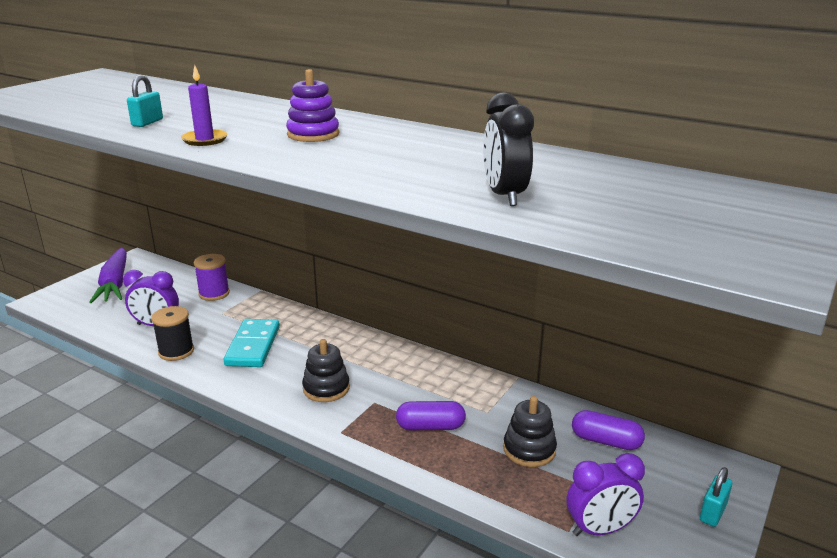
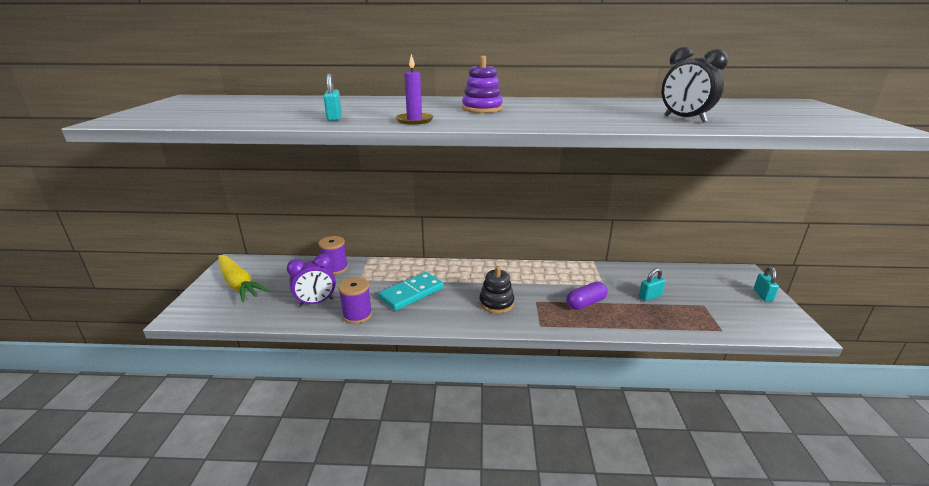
camera: 30 degrees left, 0 degrees up
purple carrot [89,248,127,303] -> yellow carrot [219,255,270,302]
black spool [151,306,194,361] -> purple spool [338,277,372,324]
turquoise domino [224,319,280,367] -> turquoise domino turned 75 degrees clockwise [378,272,444,311]
black stacking toy [503,396,557,467] -> turquoise padlock [639,268,665,301]
purple clock [567,453,645,536] -> none
purple capsule [572,410,645,450] -> none

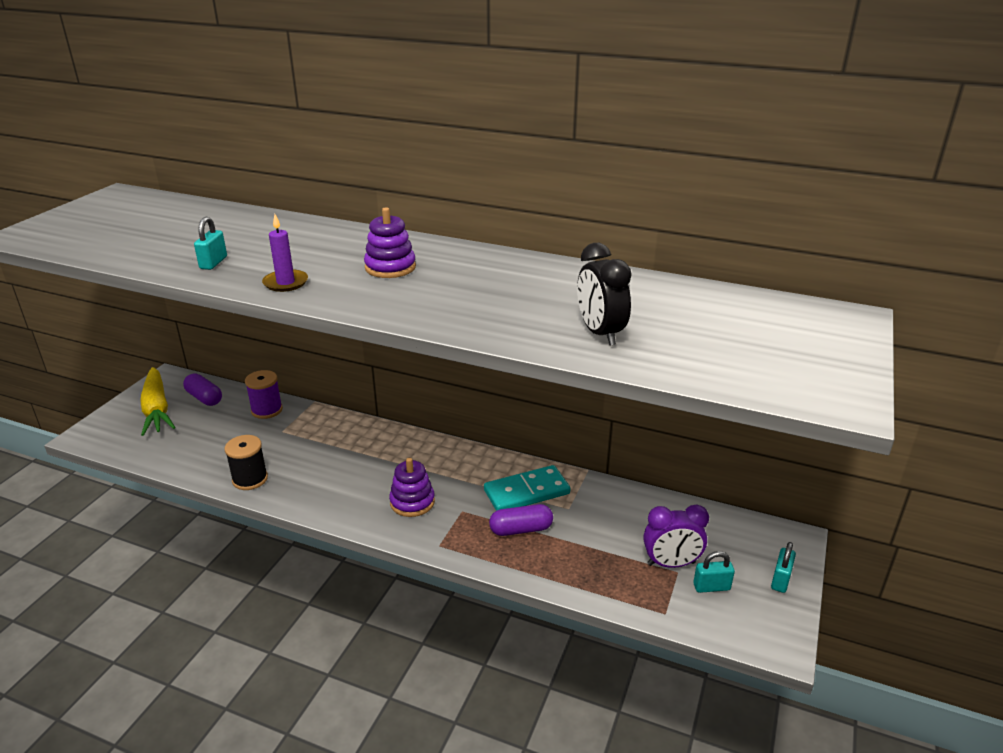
camera: 20 degrees right, 5 degrees up
purple clock [287,254,336,307] -> purple clock moved to [643,505,709,568]
purple spool [338,277,372,324] -> black spool [225,435,268,490]
turquoise domino [378,272,444,311] -> turquoise domino moved to [484,465,570,511]
black stacking toy [479,266,514,313] -> purple stacking toy [389,458,435,517]
turquoise padlock [639,268,665,301] -> turquoise padlock moved to [693,551,735,593]
none -> purple capsule [183,374,222,406]

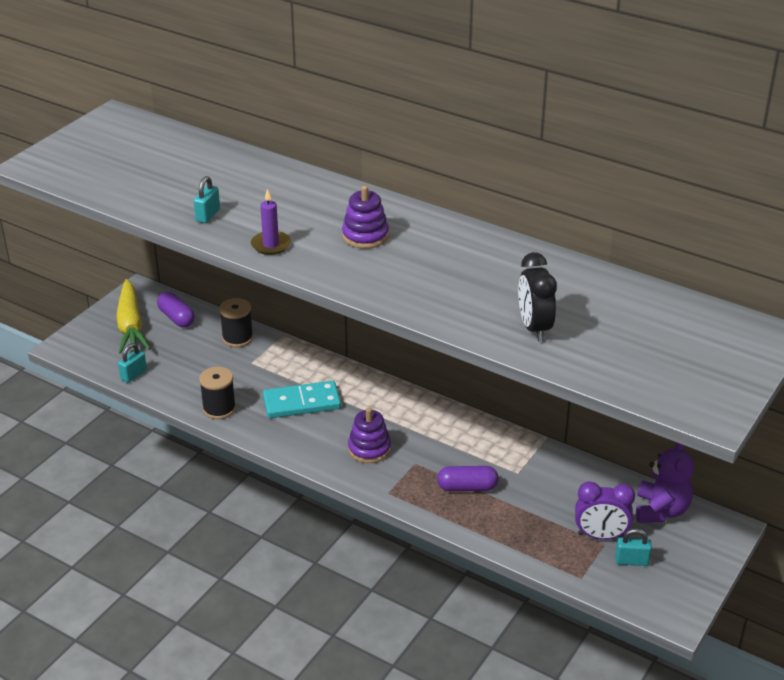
camera: 10 degrees right, 5 degrees up
purple spool [245,370,283,419] -> black spool [219,298,253,347]
turquoise domino [484,465,570,511] -> turquoise domino moved to [263,381,341,418]
turquoise padlock [771,542,796,593] -> turquoise padlock moved to [118,343,147,383]
none -> purple teddy bear [636,442,694,523]

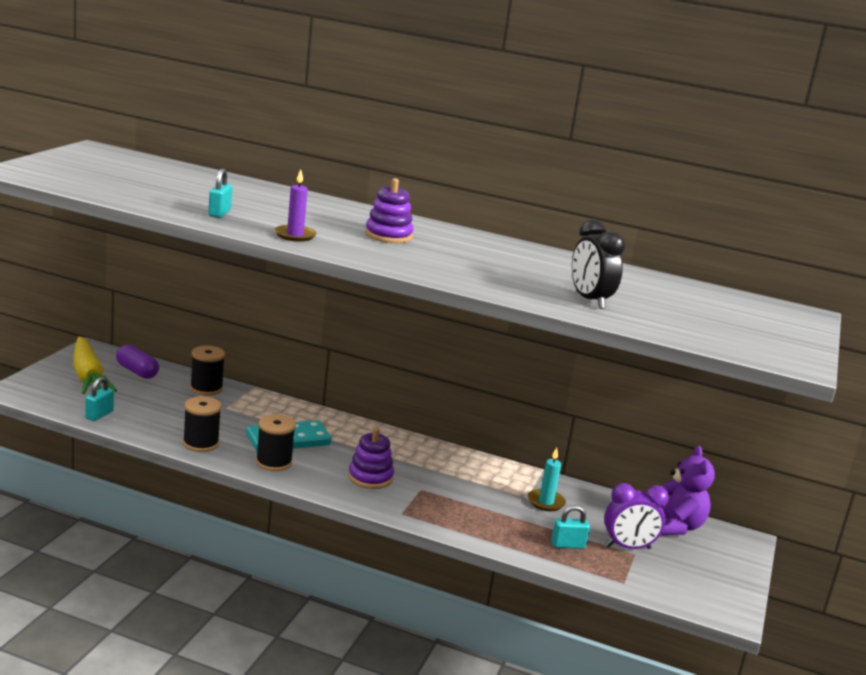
camera: 15 degrees left, 15 degrees down
purple capsule [437,466,499,491] -> none
turquoise padlock [615,528,652,566] -> turquoise padlock moved to [551,505,590,549]
none -> black spool [256,414,296,471]
none -> turquoise candle [528,448,566,511]

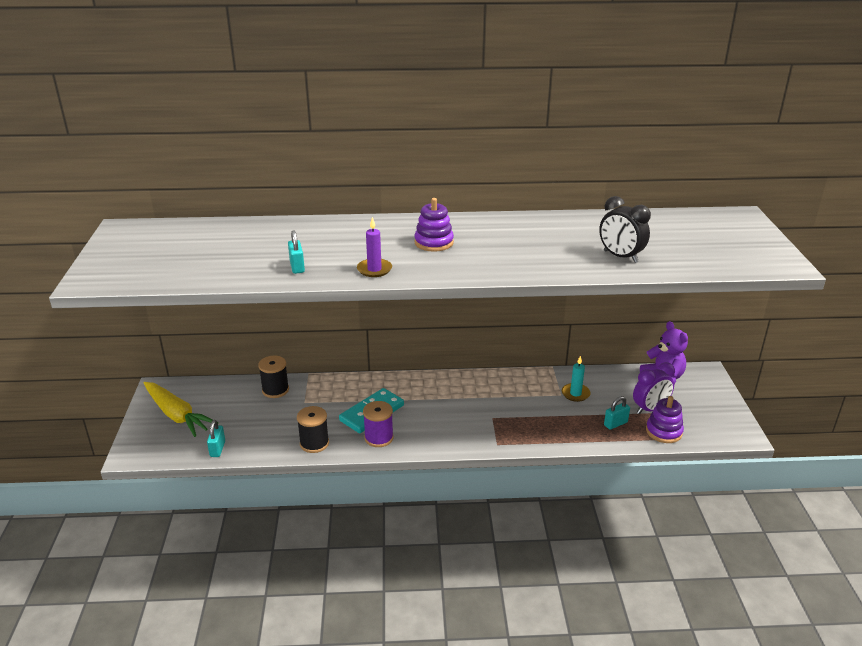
camera: 20 degrees left, 10 degrees up
purple capsule [116,345,159,379] -> none
black spool [256,414,296,471] -> purple spool [363,401,394,447]
purple stacking toy [348,428,394,489] -> purple stacking toy moved to [646,396,684,443]

